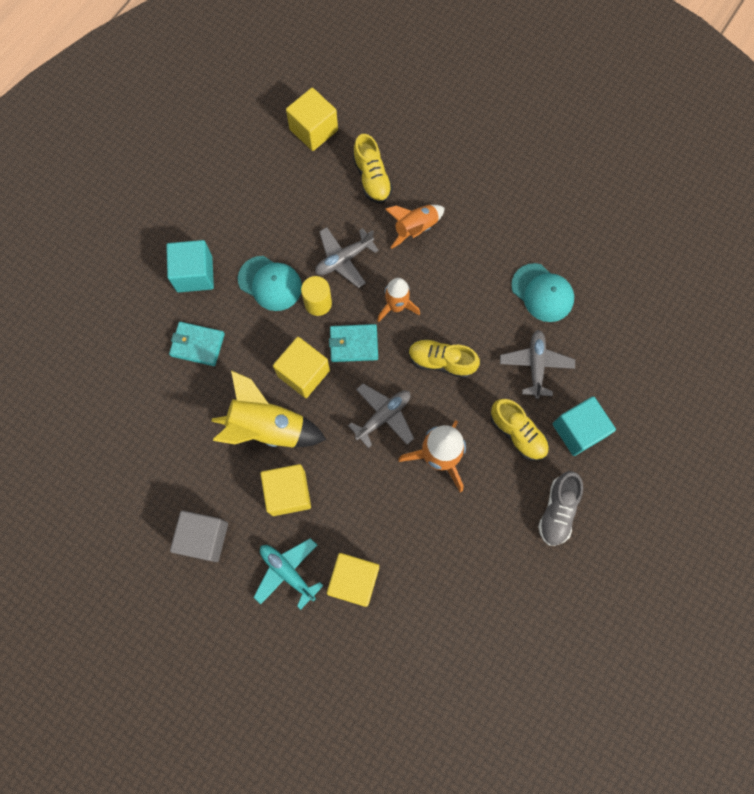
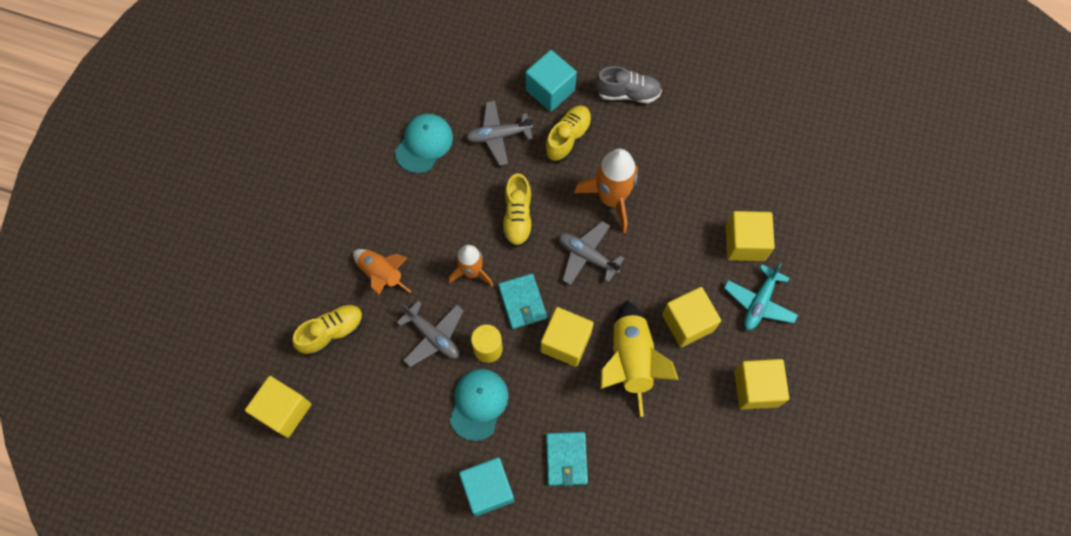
camera: 105 degrees left, 5 degrees down
grey cube [170,511,228,562] -> yellow cube [734,359,789,409]

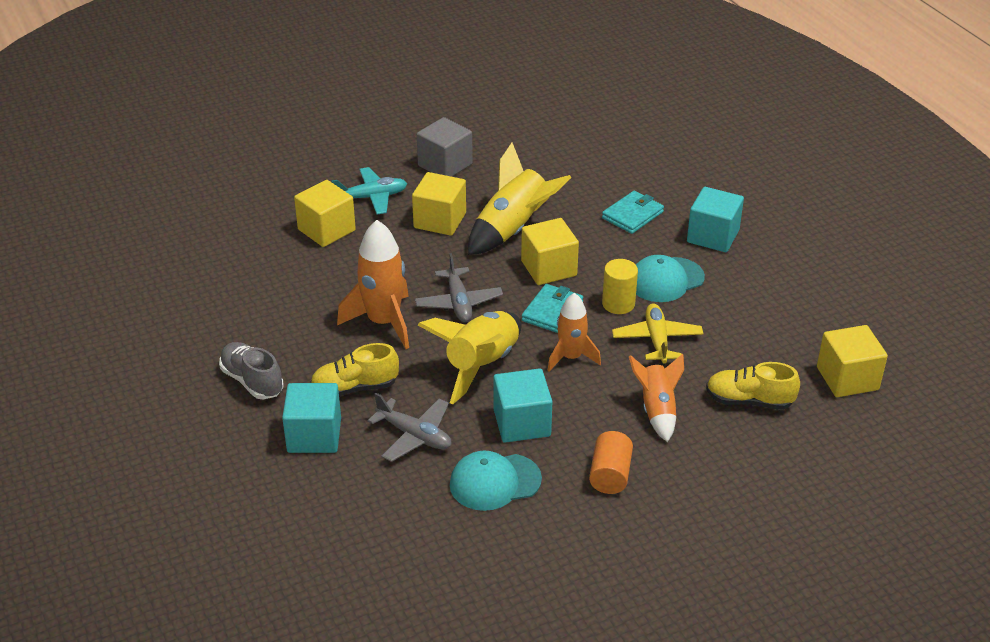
camera: 135 degrees left, 30 degrees down
grey plane [397,301,464,367] -> yellow plane [612,303,704,365]
yellow shoe [502,173,533,247] -> yellow rocket [418,311,522,404]
yellow cube [734,359,789,409] -> grey cube [417,117,473,177]
none -> turquoise cube [494,368,552,443]
none -> orange cylinder [589,431,633,494]

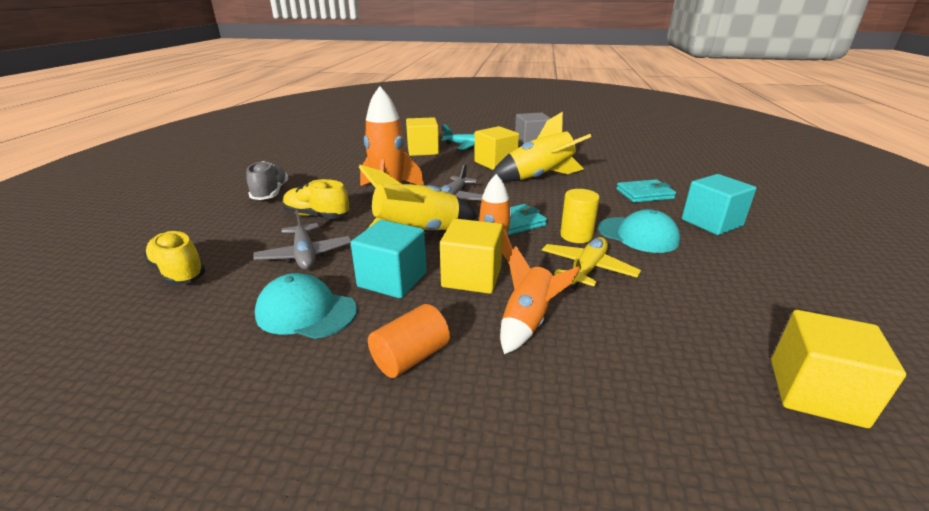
camera: 35 degrees right, 10 degrees down
turquoise cube [282,383,341,453] -> none
yellow cube [521,218,579,285] -> yellow cube moved to [440,219,503,294]
turquoise cap [636,255,705,302] -> turquoise cap turned 150 degrees counterclockwise [598,209,680,253]
yellow shoe [706,362,800,410] -> yellow shoe moved to [143,231,206,285]

